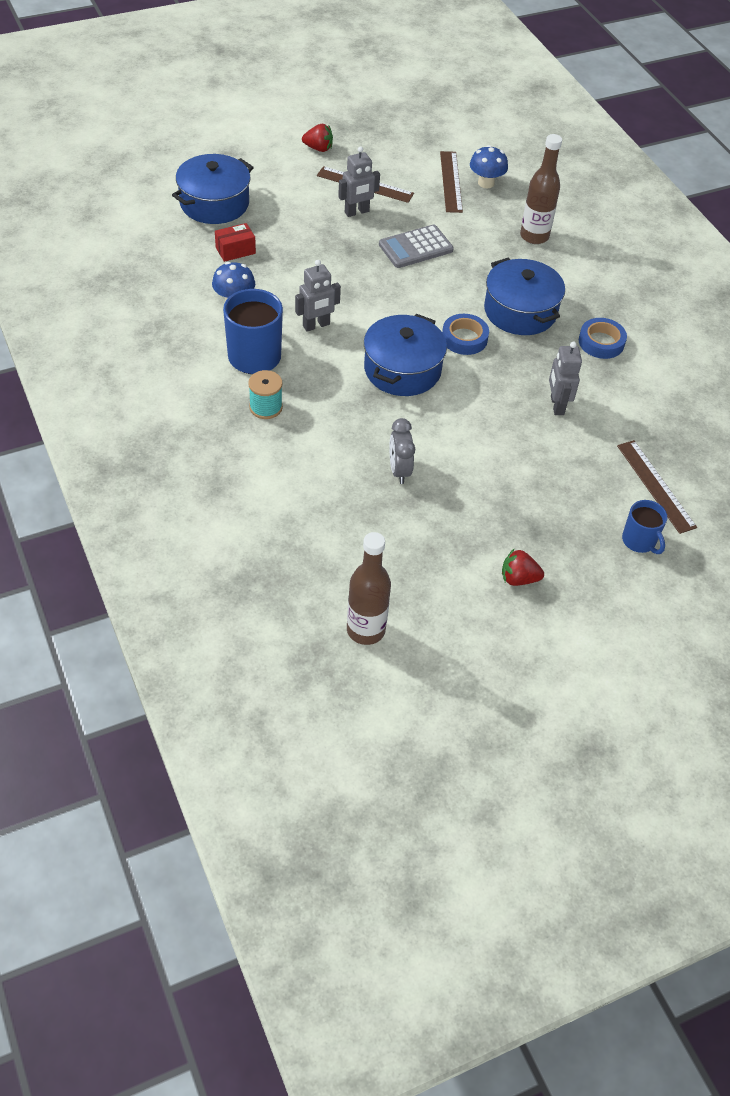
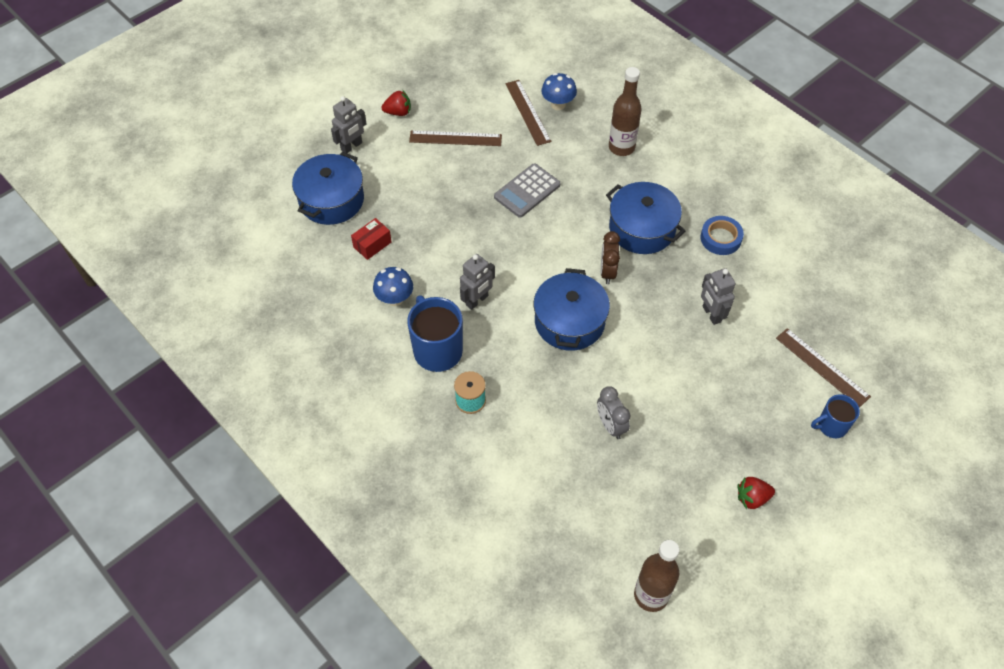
camera: 15 degrees left, 5 degrees up
grey robot [338,146,380,217] -> grey robot moved to [331,96,366,153]
blue tape [442,314,489,355] -> brown clock [601,231,620,284]
blue mug [622,500,667,554] -> blue mug turned 120 degrees clockwise [811,394,860,438]

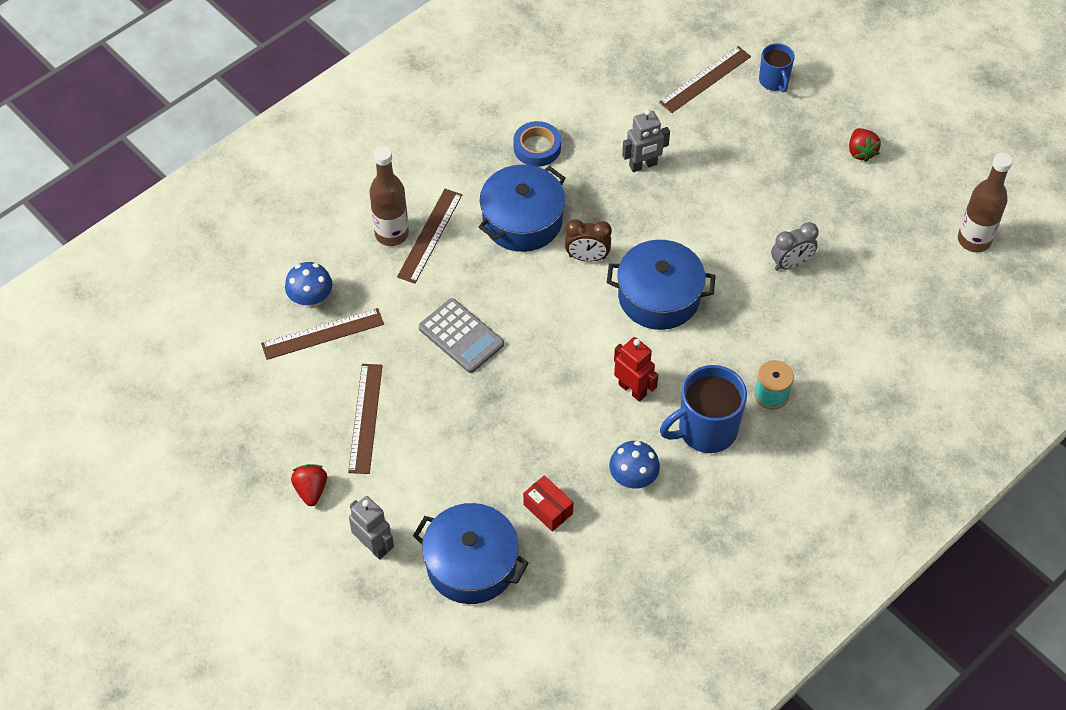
camera: 90 degrees left, 0 degrees up
grey robot [460,254,495,310] -> red robot [614,337,658,402]
none -> brown ruler [397,189,462,284]

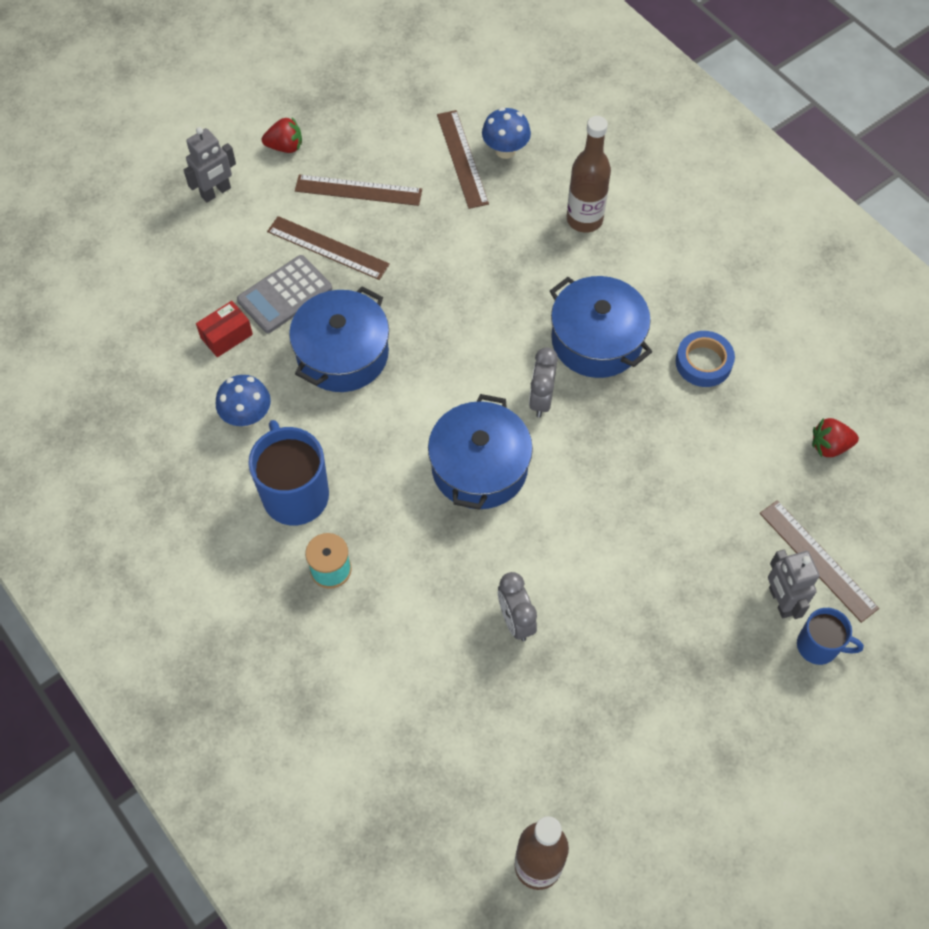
camera: 95 degrees right, 5 degrees up
brown ruler [397,189,462,284] -> brown ruler moved to [267,216,390,280]
blue pot [413,503,529,604] -> blue pot moved to [289,286,389,392]
grey calculator [419,298,504,373] -> grey calculator moved to [237,255,332,333]
brown clock [565,219,612,262] -> grey clock [529,347,558,418]
red robot [614,337,658,402] -> none
grey robot [622,109,670,172] -> grey robot moved to [768,550,820,619]
blue mug [759,43,795,92] -> blue mug turned 150 degrees counterclockwise [797,608,864,665]
red strawberry [849,128,881,162] -> red strawberry moved to [812,418,859,457]

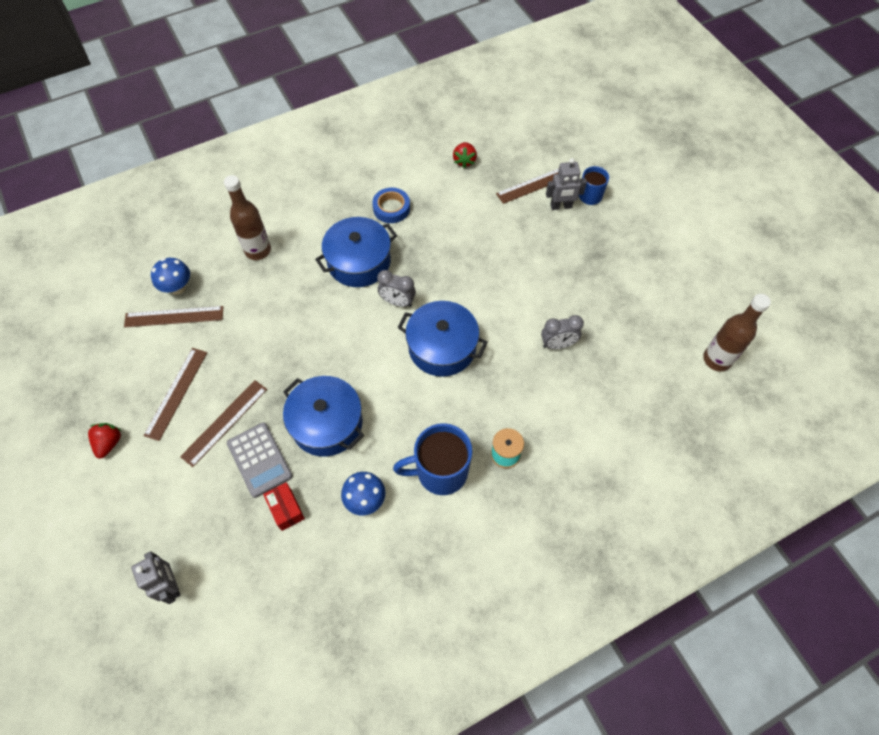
camera: 80 degrees left, 0 degrees up
grey robot [184,127,236,202] -> grey robot moved to [131,551,180,604]

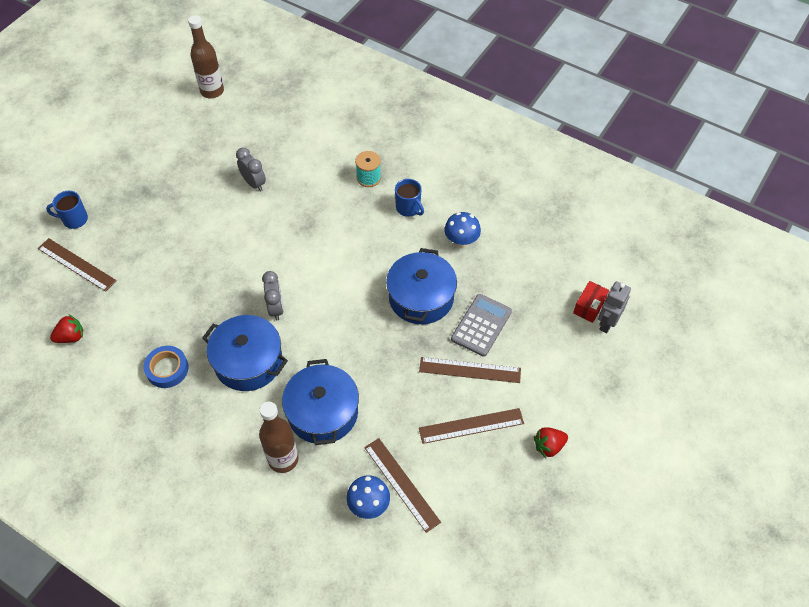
camera: 120 degrees left, 5 degrees down
red box [263,482,305,531] -> red box moved to [573,281,609,323]
blue mug [393,423,472,495] -> blue mug [395,179,424,217], size x0.58
blue pot [398,301,488,377] -> blue pot moved to [282,359,359,445]
grey robot [546,158,587,210] -> none

